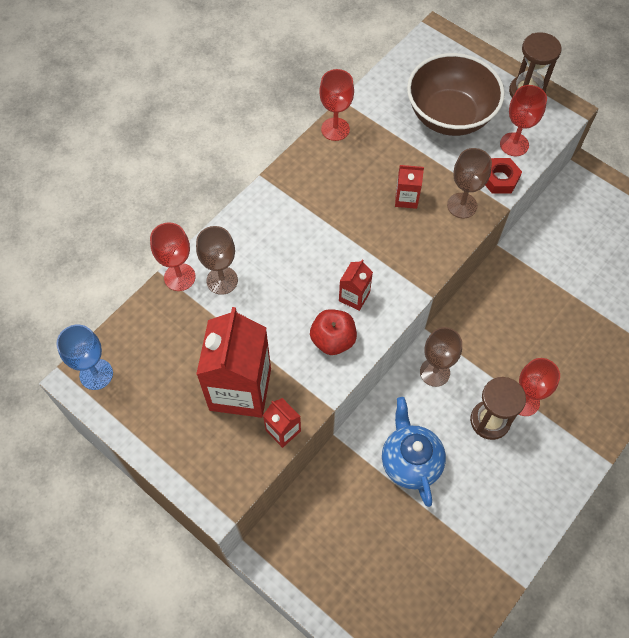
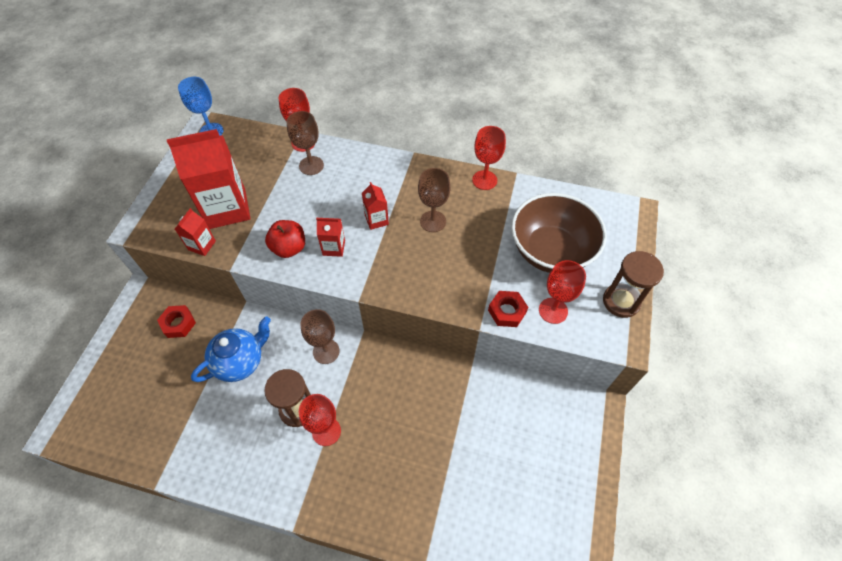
camera: 65 degrees right, 5 degrees down
red carton [395,165,424,209] -> red carton moved to [362,182,389,230]
brown goblet [447,148,492,218] -> brown goblet moved to [418,168,450,232]
none -> red nut [157,305,196,338]

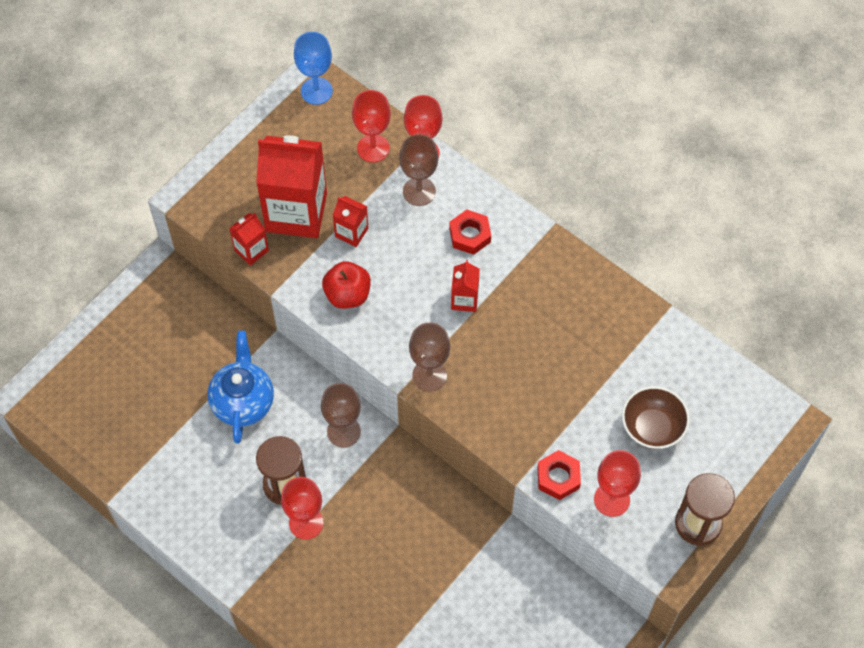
camera: 25 degrees right, 5 degrees up
red nut [157,305,196,338] -> red nut moved to [449,209,491,255]
blue teapot [191,316,271,382] -> blue teapot turned 75 degrees counterclockwise [207,331,274,444]
red carton [316,218,345,257] -> red carton moved to [333,196,368,247]
brown goblet [418,168,450,232] -> brown goblet moved to [409,323,450,392]
red goblet [472,126,506,190] -> red goblet moved to [352,90,391,163]
brown bowl [511,193,607,273] -> brown bowl [622,386,690,449], size x0.57

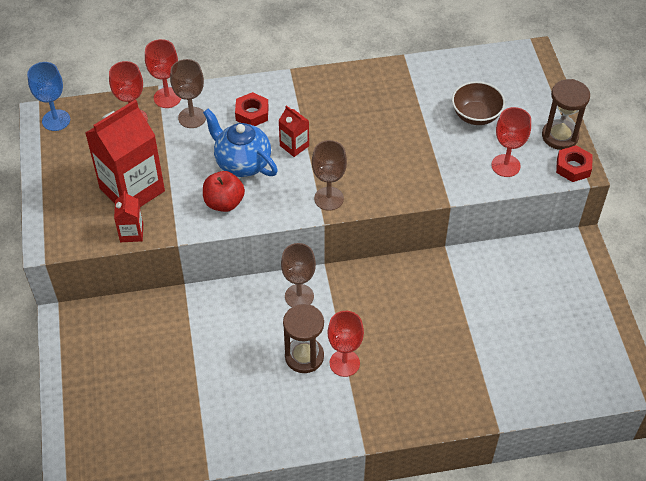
camera: 50 degrees left, 10 degrees down
blue teapot [207,331,274,444] -> blue teapot moved to [203,108,278,177]
red carton [333,196,368,247] -> none
red nut [538,450,581,500] -> red nut moved to [556,145,593,182]

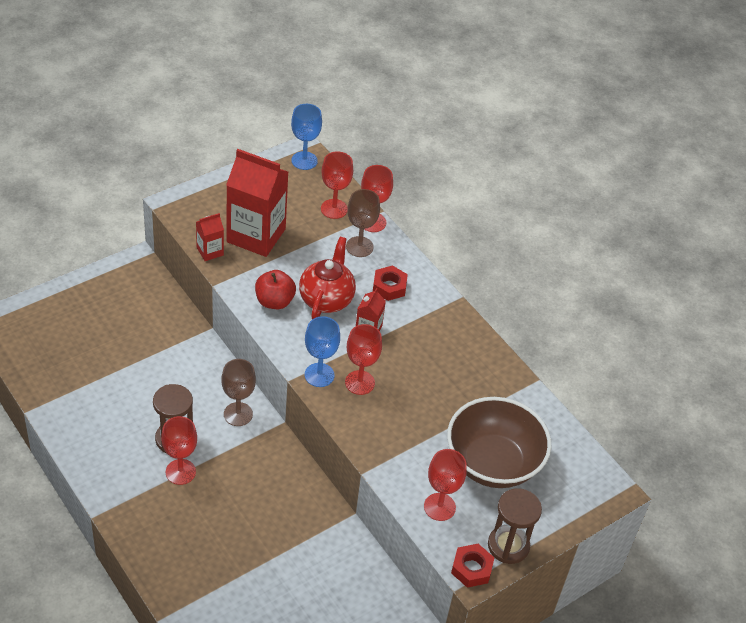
camera: 60 degrees right, 5 degrees down
blue teapot [203,108,278,177] -> red teapot [299,237,356,319]
brown goblet [312,140,347,211] -> blue goblet [305,316,340,387]
brown bowl [452,81,505,125] -> brown bowl [447,397,552,488], size x1.75
none -> red goblet [345,324,382,395]

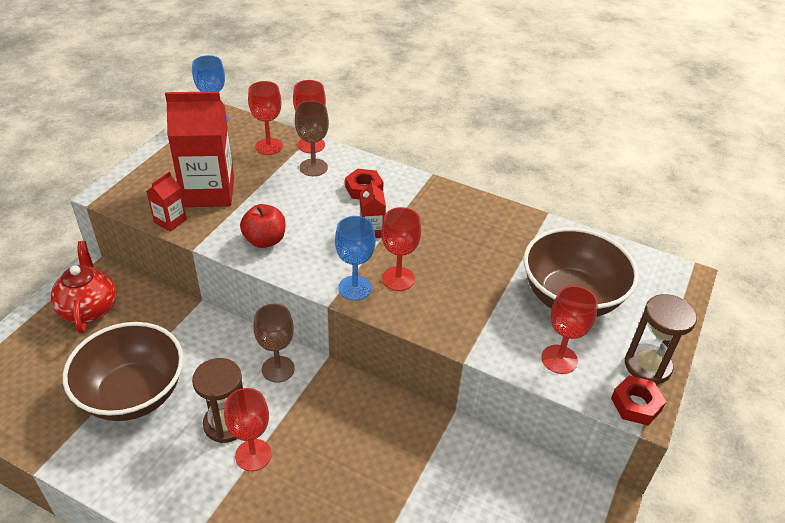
camera: 25 degrees left, 5 degrees down
red teapot [299,237,356,319] -> red teapot moved to [51,241,116,333]
none -> brown bowl [63,322,184,421]

